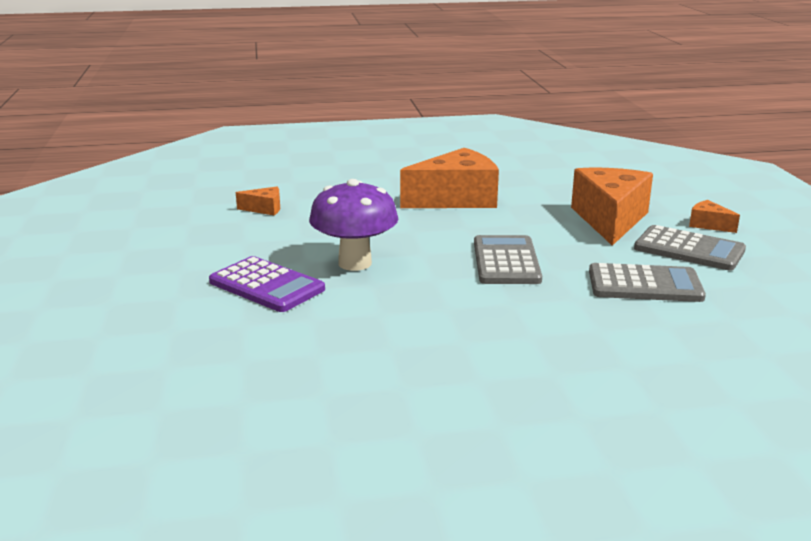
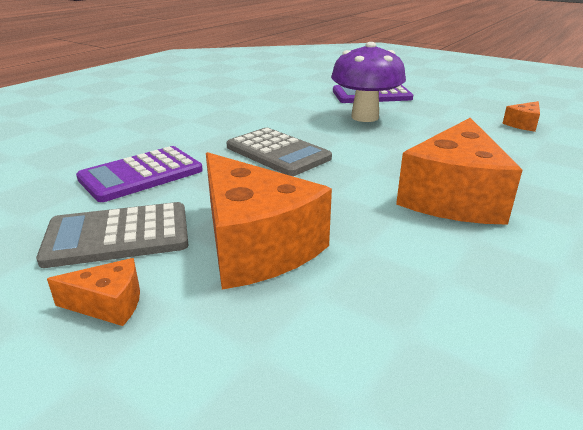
camera: 135 degrees right, 5 degrees up
grey calculator [589,263,706,302] -> purple calculator [76,146,203,202]

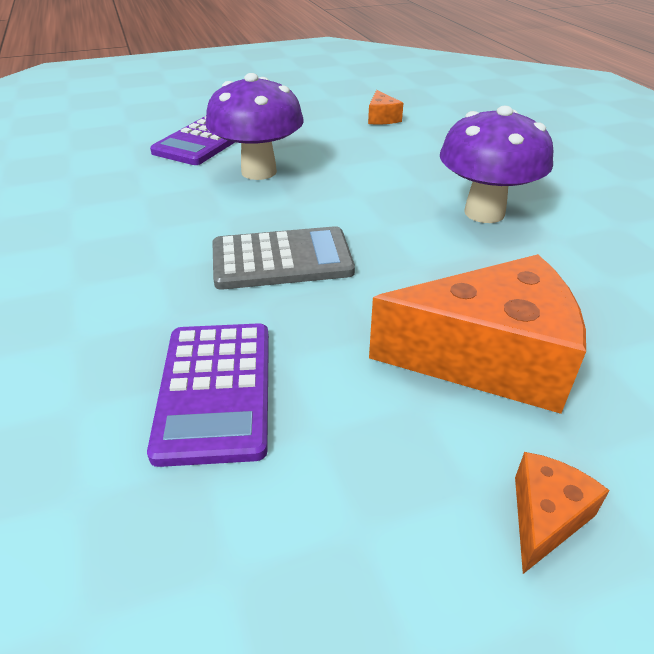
camera: 55 degrees left, 10 degrees up
grey calculator [36,202,188,268] -> none
orange cheese [396,118,522,225] -> purple mushroom [440,106,553,223]

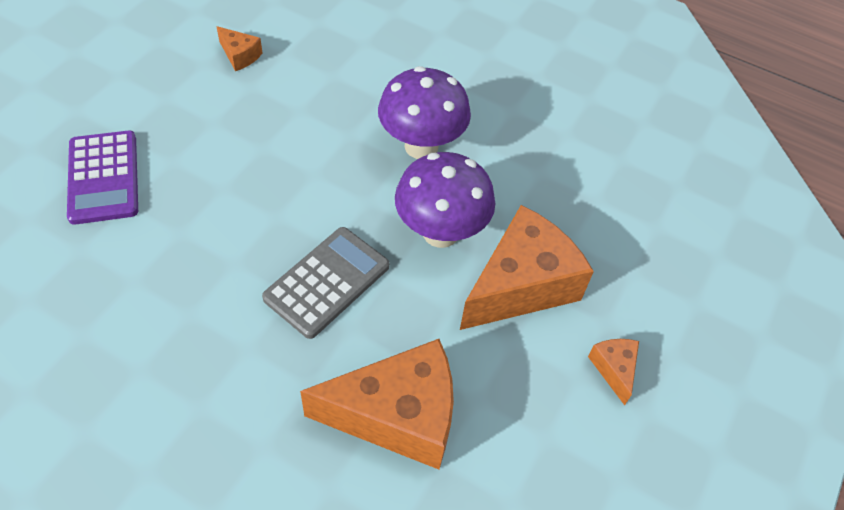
camera: 45 degrees left, 15 degrees up
purple calculator [147,323,269,467] -> orange cheese [300,339,454,470]
purple mushroom [205,73,304,180] -> purple mushroom moved to [395,152,495,248]

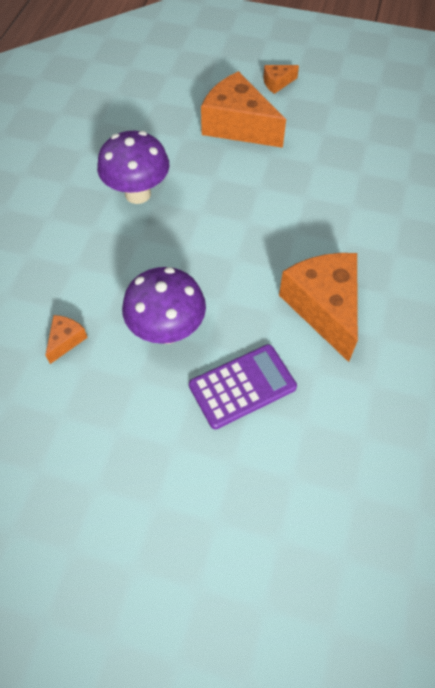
camera: 100 degrees left, 5 degrees up
grey calculator [262,227,389,339] -> none
orange cheese [300,339,454,470] -> orange cheese moved to [279,253,358,362]
purple mushroom [395,152,495,248] -> purple mushroom moved to [122,267,206,344]

